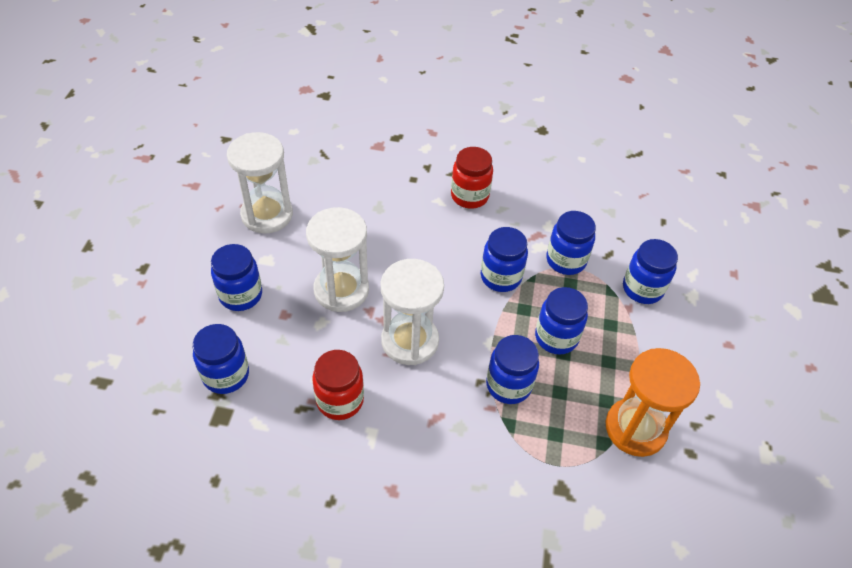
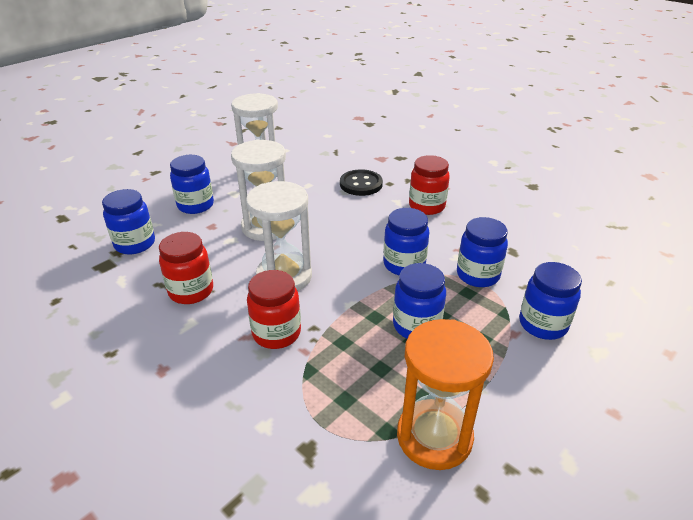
camera: 35 degrees right, 15 degrees down
blue jar [486,335,539,404] -> none
none -> red jar [247,270,301,349]
none -> black button [340,169,383,196]

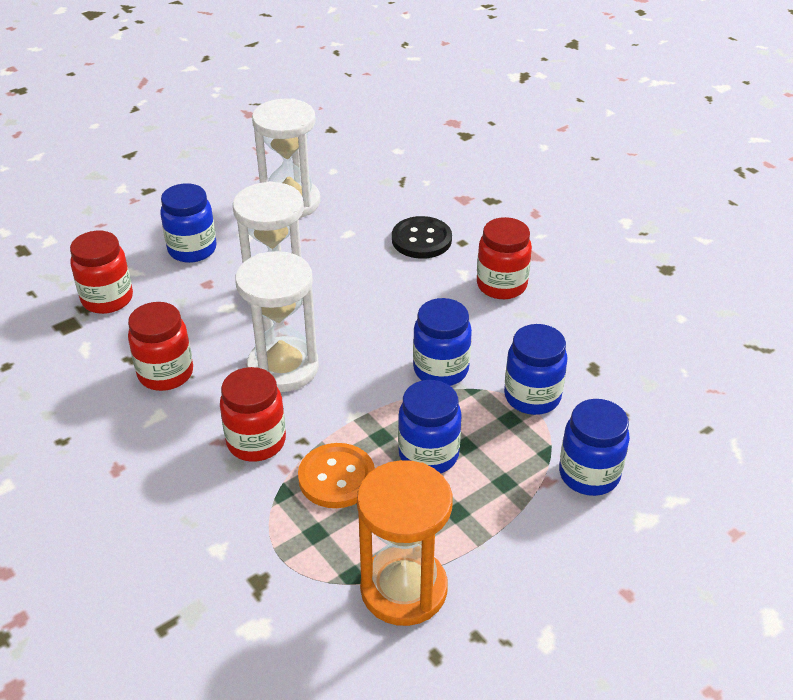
camera: 10 degrees right, 5 degrees up
blue jar [102,189,155,254] -> red jar [70,231,133,314]
none -> orange button [298,443,375,508]

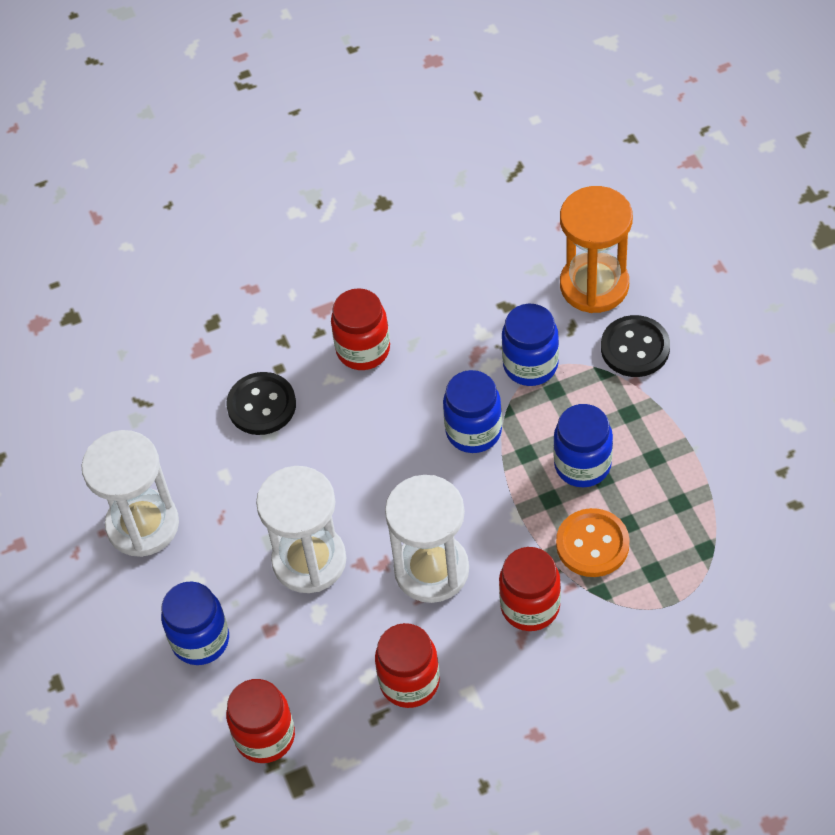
camera: 70 degrees left, 15 degrees up
orange hourglass [357,460,452,626] -> orange hourglass moved to [560,186,633,313]
blue jar [559,399,630,496] -> black button [601,315,670,377]

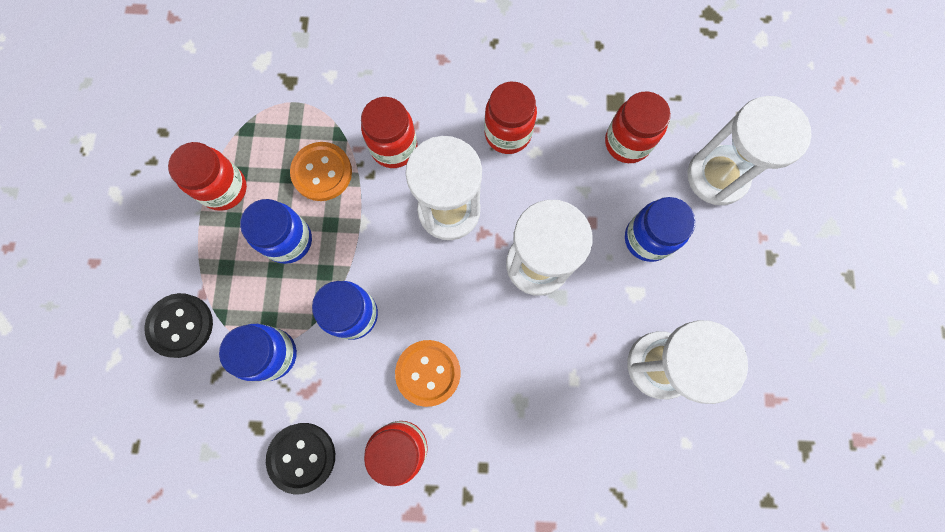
camera: 160 degrees left, 20 degrees up
black button [226,372,296,435] -> black button moved to [266,423,335,494]
orange hourglass [560,186,633,313] -> none
none -> red jar [168,142,247,211]
none -> orange button [395,340,461,407]
none -> white hourglass [688,96,811,205]

